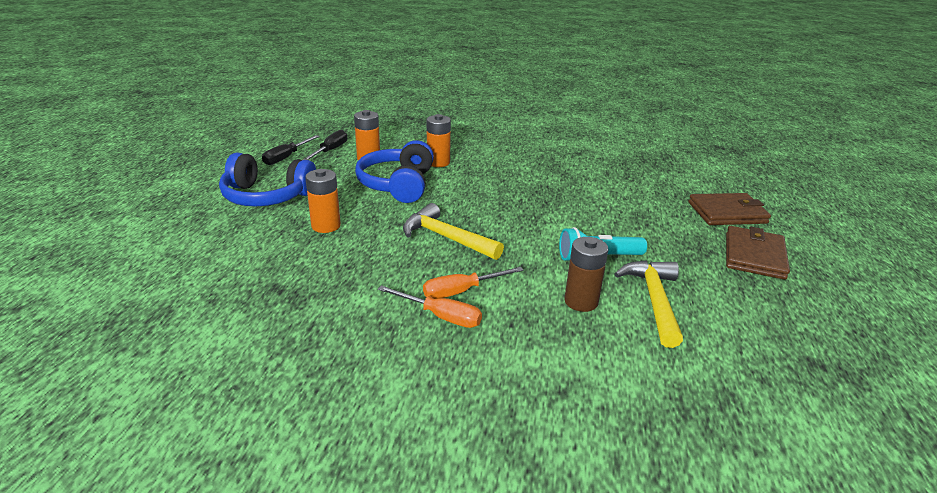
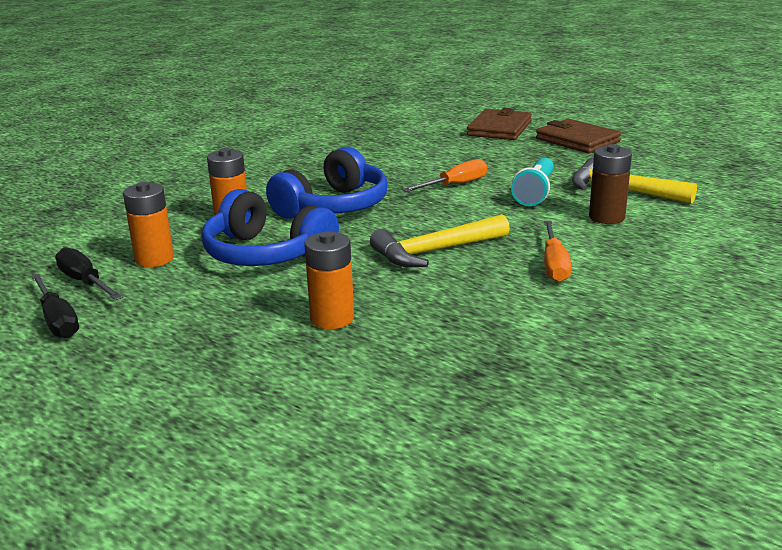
camera: 60 degrees left, 5 degrees down
blue headphones [219,153,316,206] -> blue headphones moved to [266,147,387,219]
orange screwdriver [378,285,482,328] -> orange screwdriver moved to [402,159,487,192]

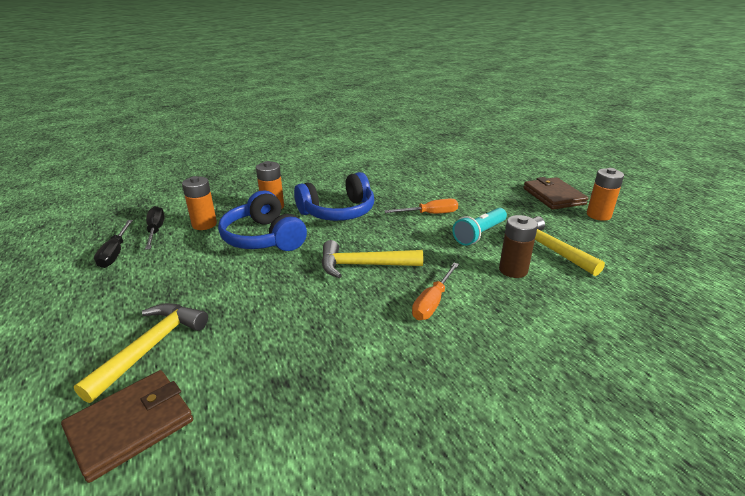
camera: 25 degrees right, 5 degrees up
orange battery [304,231,354,329] -> orange battery moved to [587,168,624,221]
brown wallet [467,108,532,140] -> brown wallet moved to [61,370,193,483]
none -> yellow hammer [74,303,208,403]

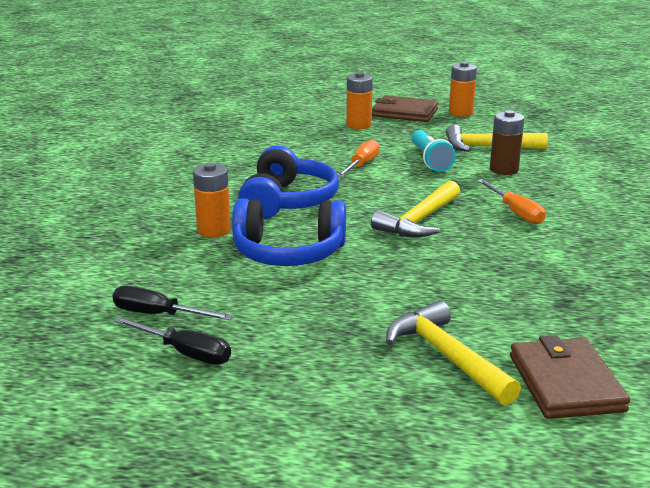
camera: 55 degrees left, 5 degrees down
orange battery [182,176,217,230] -> orange battery moved to [346,72,373,129]

